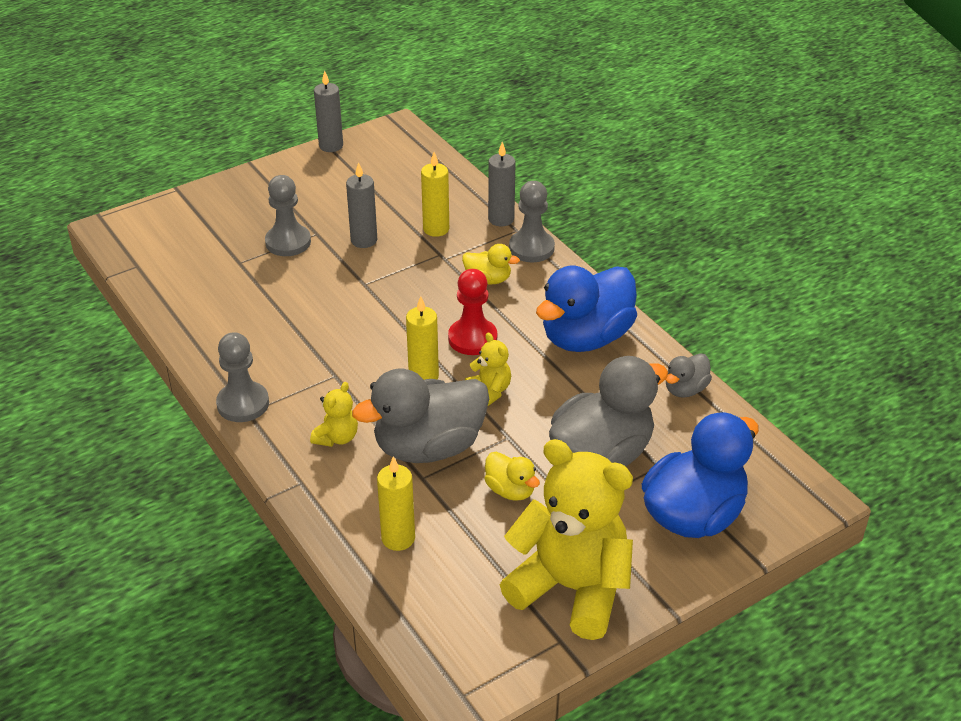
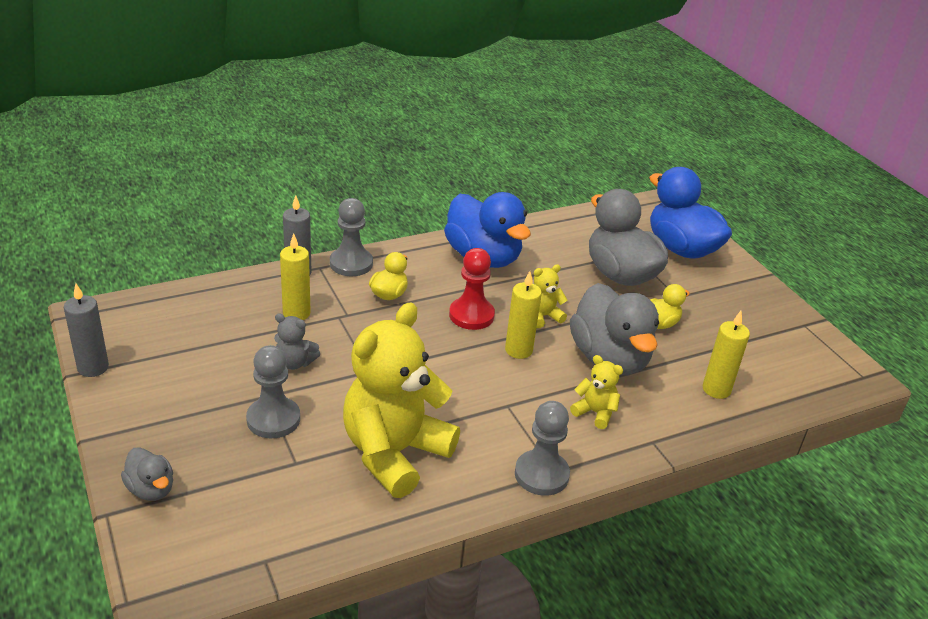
camera: 85 degrees left, 5 degrees down
grey candle [346,162,377,248] -> grey teddy bear [274,313,320,370]
yellow teddy bear [500,439,633,640] -> yellow teddy bear moved to [343,303,460,498]
grey duck [666,353,712,398] -> grey duck moved to [121,447,173,501]

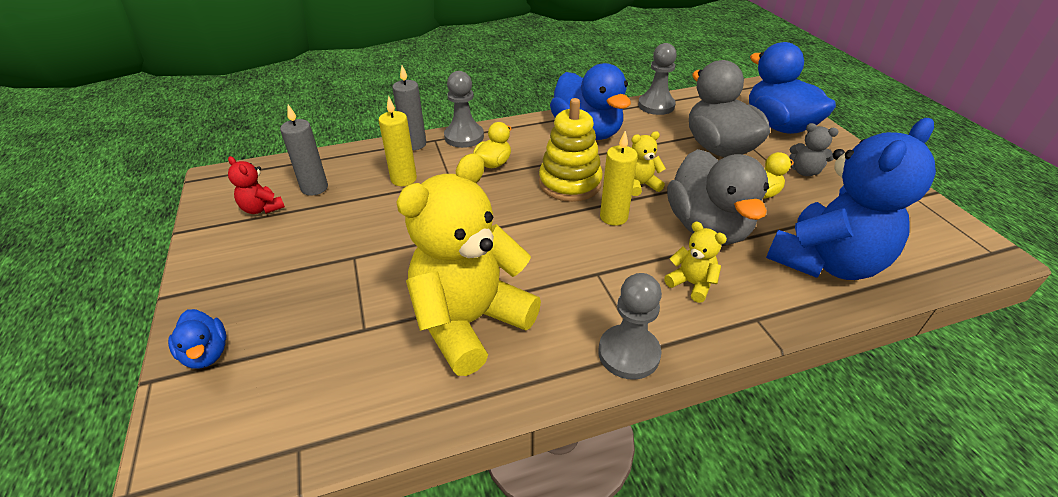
camera: 10 degrees right, 5 degrees up
grey candle [64,283,109,377] -> grey candle moved to [280,105,328,196]
grey duck [121,447,173,501] -> blue duck [168,309,226,369]
grey pawn [246,345,300,438] -> grey pawn moved to [638,43,677,115]
grey teddy bear [274,313,320,370] -> grey teddy bear moved to [789,123,839,176]
red pawn [449,248,495,330] -> yellow stacking toy [539,98,603,202]
yellow candle [703,311,750,399] -> blue teddy bear [766,118,936,280]
none -> red teddy bear [228,156,285,214]

